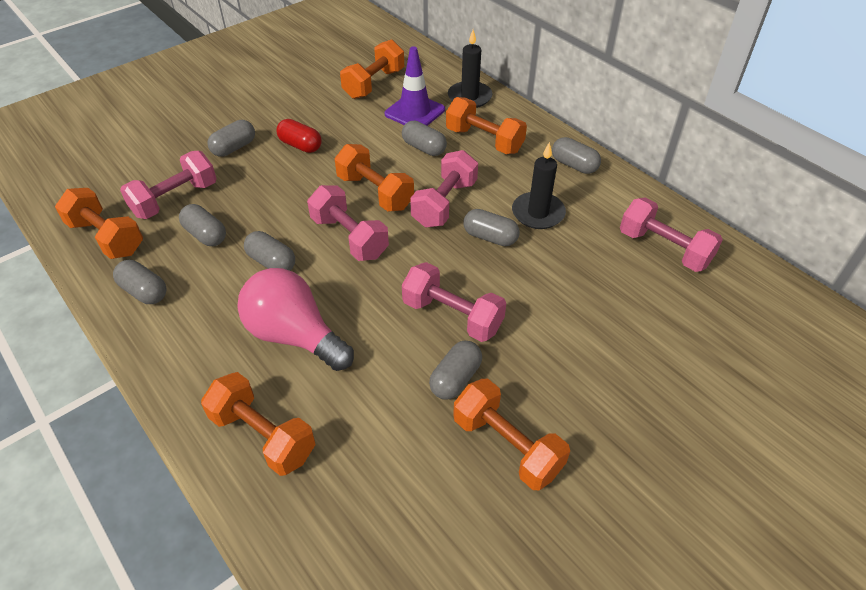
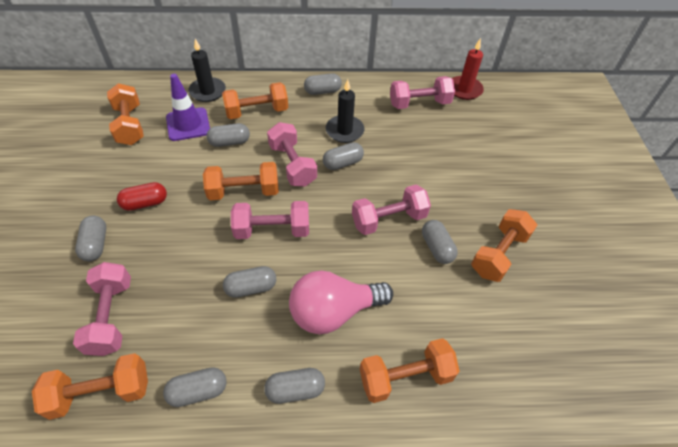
camera: 55 degrees left, 5 degrees up
grey capsule [179,204,226,246] -> grey capsule moved to [264,368,325,404]
orange dumbbell [453,379,570,490] -> orange dumbbell turned 45 degrees counterclockwise [471,209,537,282]
none -> red candle [452,38,484,100]

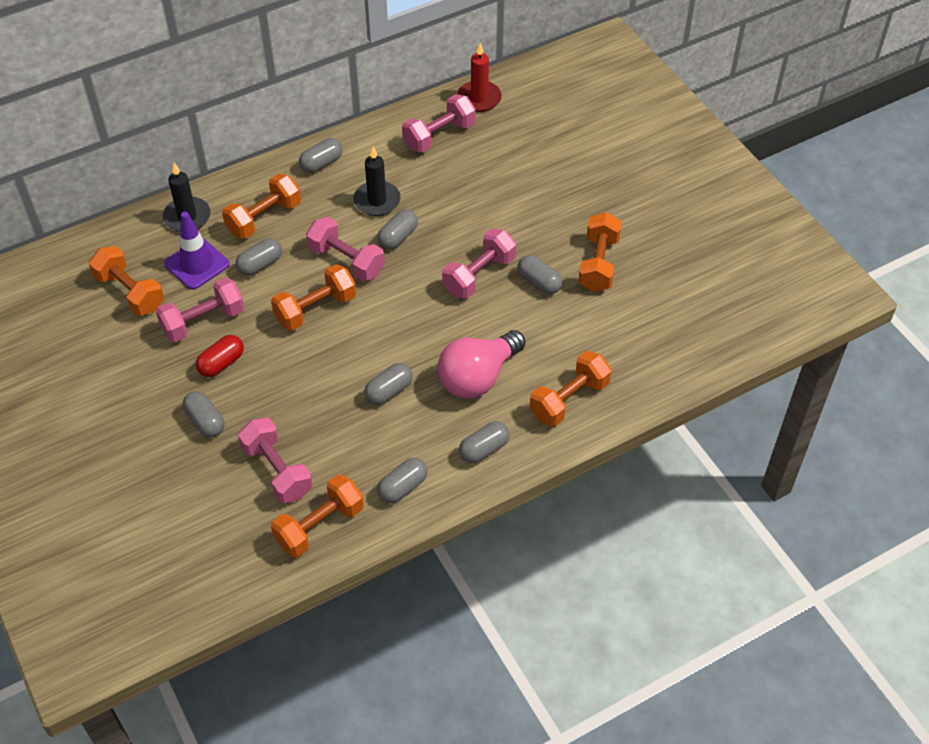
camera: 25 degrees left, 0 degrees up
pink dumbbell [231,201,309,239] -> pink dumbbell moved to [156,277,244,342]

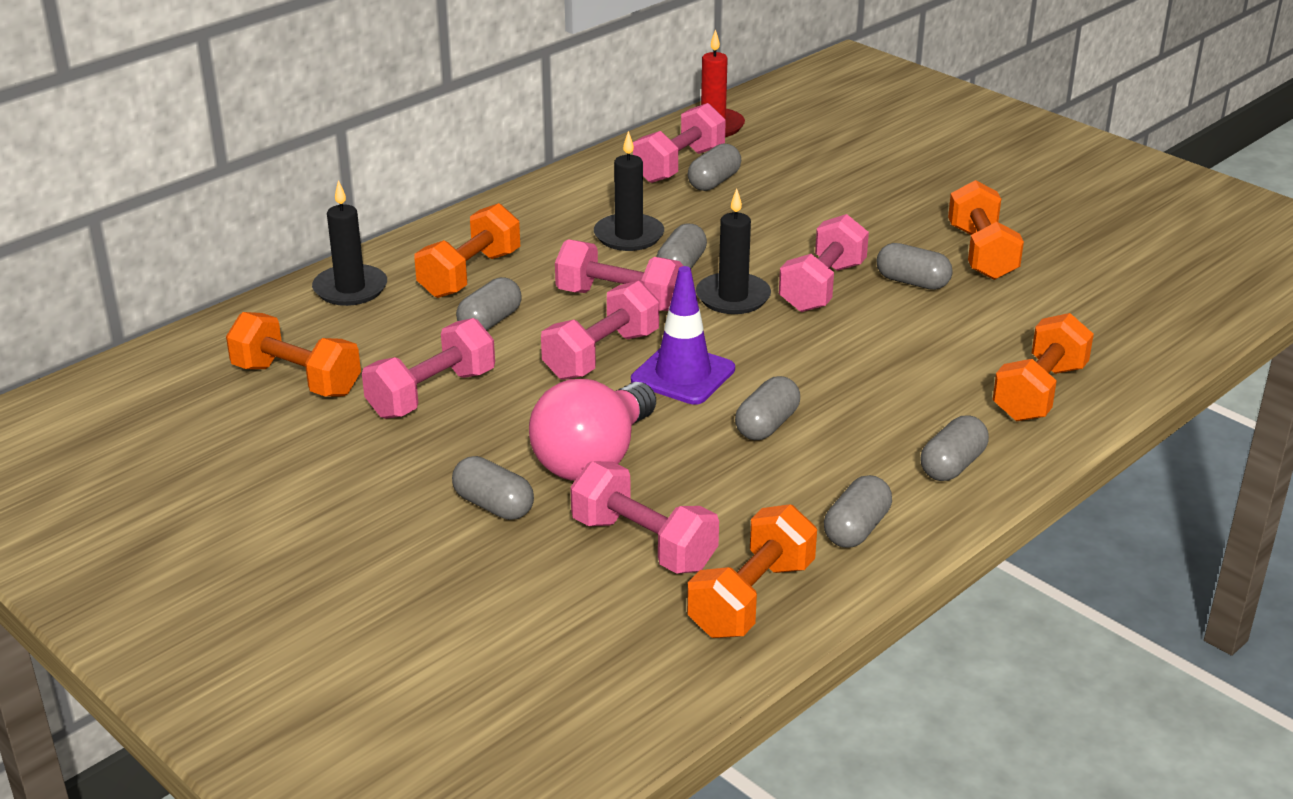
camera: 15 degrees left, 20 degrees down
purple traffic cone [164,212,230,290] -> purple traffic cone moved to [631,266,735,405]
red capsule [196,335,244,377] -> none
orange dumbbell [271,264,356,331] -> pink dumbbell [541,281,659,380]
grey capsule [299,138,343,173] -> grey capsule moved to [688,143,741,191]
pink light bulb [437,330,526,399] -> pink light bulb moved to [529,379,656,481]
none -> black candle [696,188,771,314]

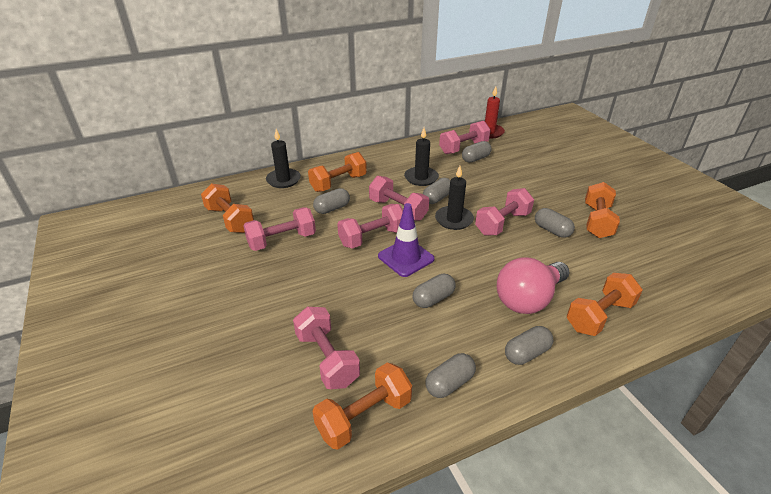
camera: 20 degrees right, 5 degrees up
grey capsule [452,456,534,520] -> none
pink light bulb [529,379,656,481] -> pink light bulb moved to [497,257,570,314]

